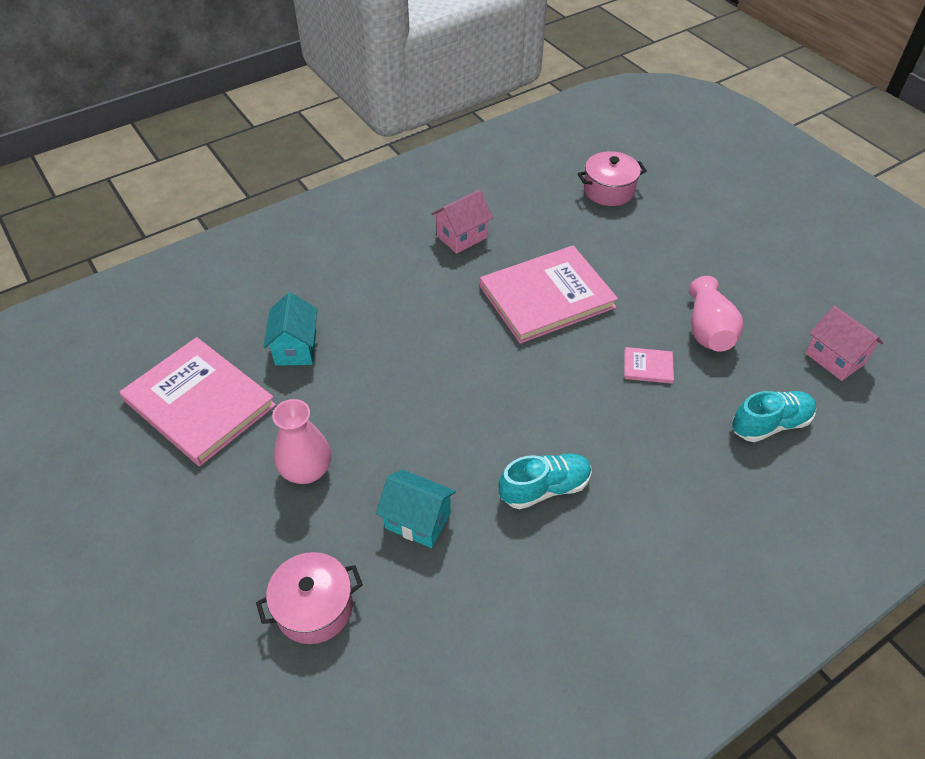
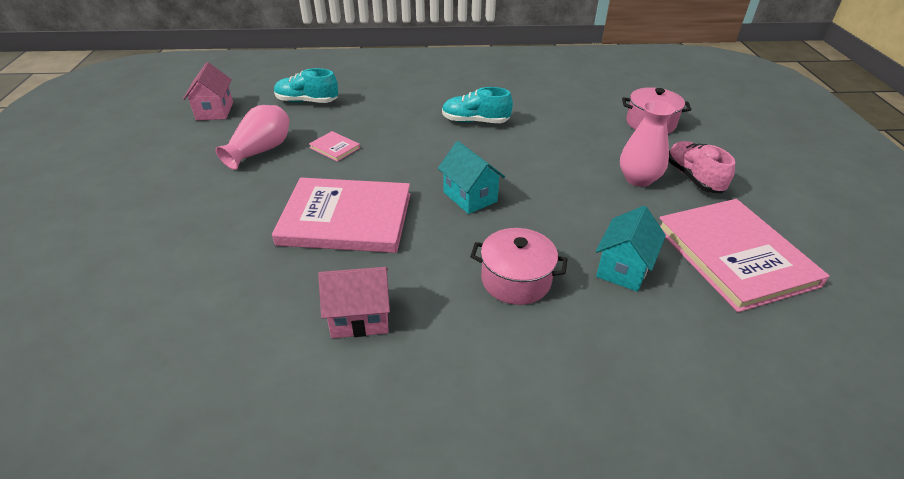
camera: 150 degrees left, 10 degrees down
turquoise house [376,470,456,548] -> turquoise house moved to [438,141,505,214]
pink pot [578,151,647,206] -> pink pot moved to [470,228,568,305]
none -> pink shoe [669,141,735,194]

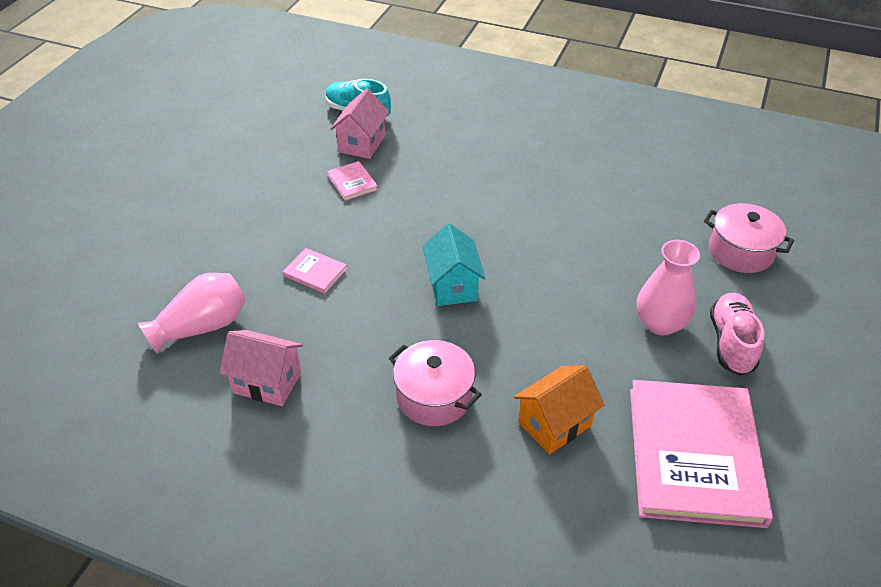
camera: 25 degrees right, 5 degrees up
pink house [183,62,233,120] -> pink house moved to [330,89,389,159]
pink vase [215,105,290,170] -> pink vase moved to [138,273,246,354]
pink book [272,178,410,253] -> pink book [283,248,347,294], size x0.40
turquoise shoe [442,87,513,123] -> none
turquoise house [596,206,666,292] -> orange house [514,365,604,454]

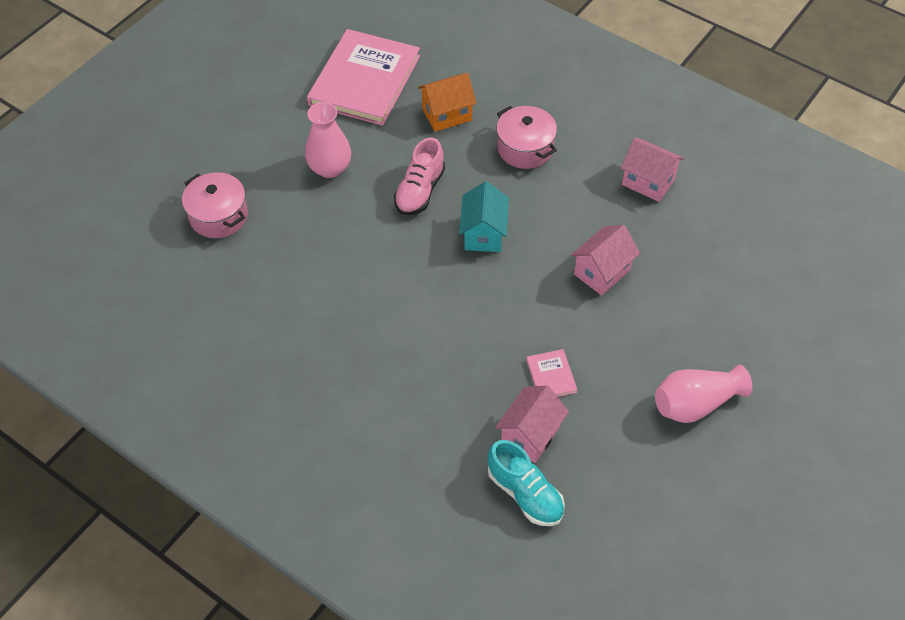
camera: 165 degrees left, 10 degrees up
pink vase [138,273,246,354] -> pink vase moved to [655,365,752,423]
pink book [283,248,347,294] -> pink house [571,225,640,295]
pink shoe [710,293,764,375] -> pink shoe moved to [394,137,445,215]

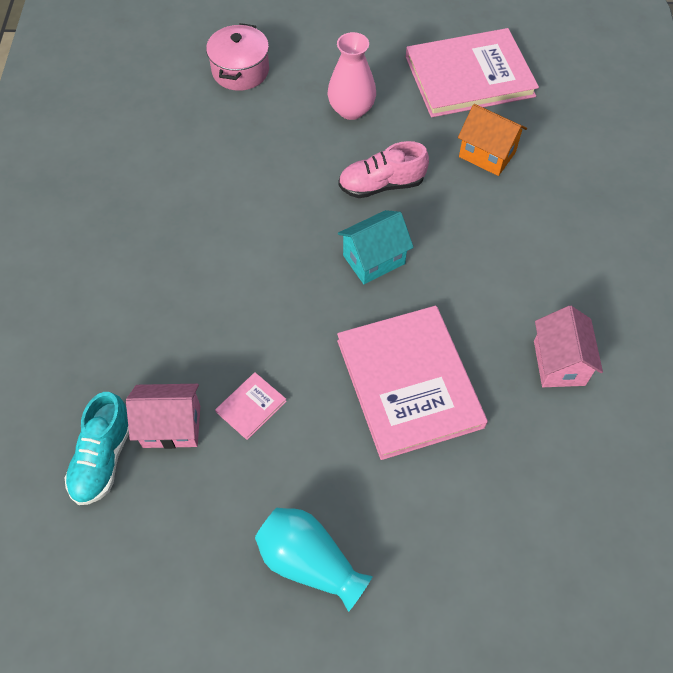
camera: 55 degrees right, 5 degrees up
pink pot [496,106,557,169] -> none
pink house [571,225,640,295] -> pink book [337,306,488,460]
pink vase [655,365,752,423] -> turquoise vase [255,508,373,612]

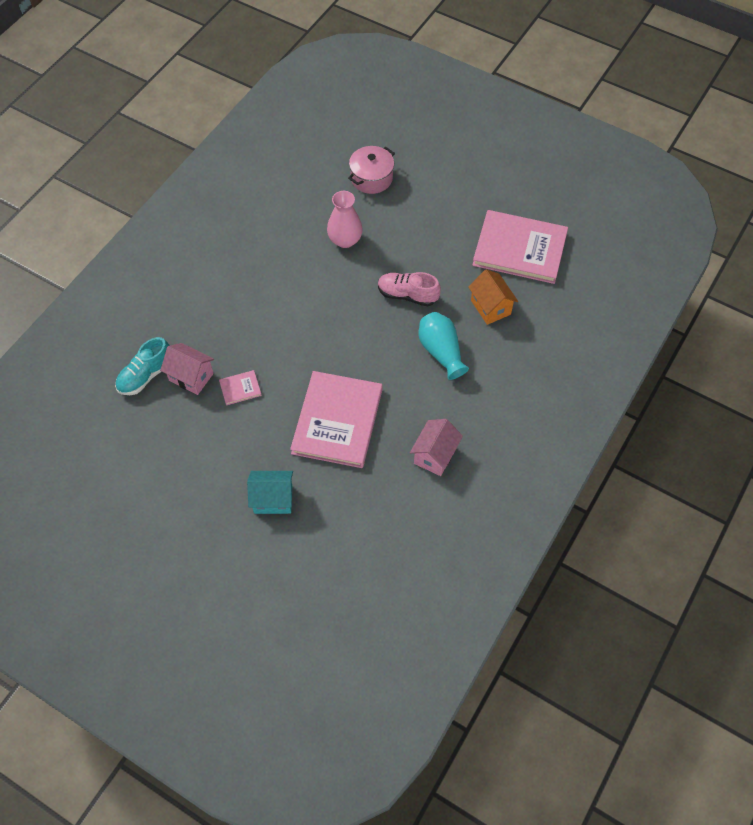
camera: 30 degrees right, 0 degrees up
turquoise vase [255,508,373,612] -> turquoise vase moved to [418,312,469,380]
pink vase [328,32,376,120] -> pink vase moved to [327,191,363,248]
turquoise house [338,210,414,284] -> turquoise house moved to [247,471,293,514]

